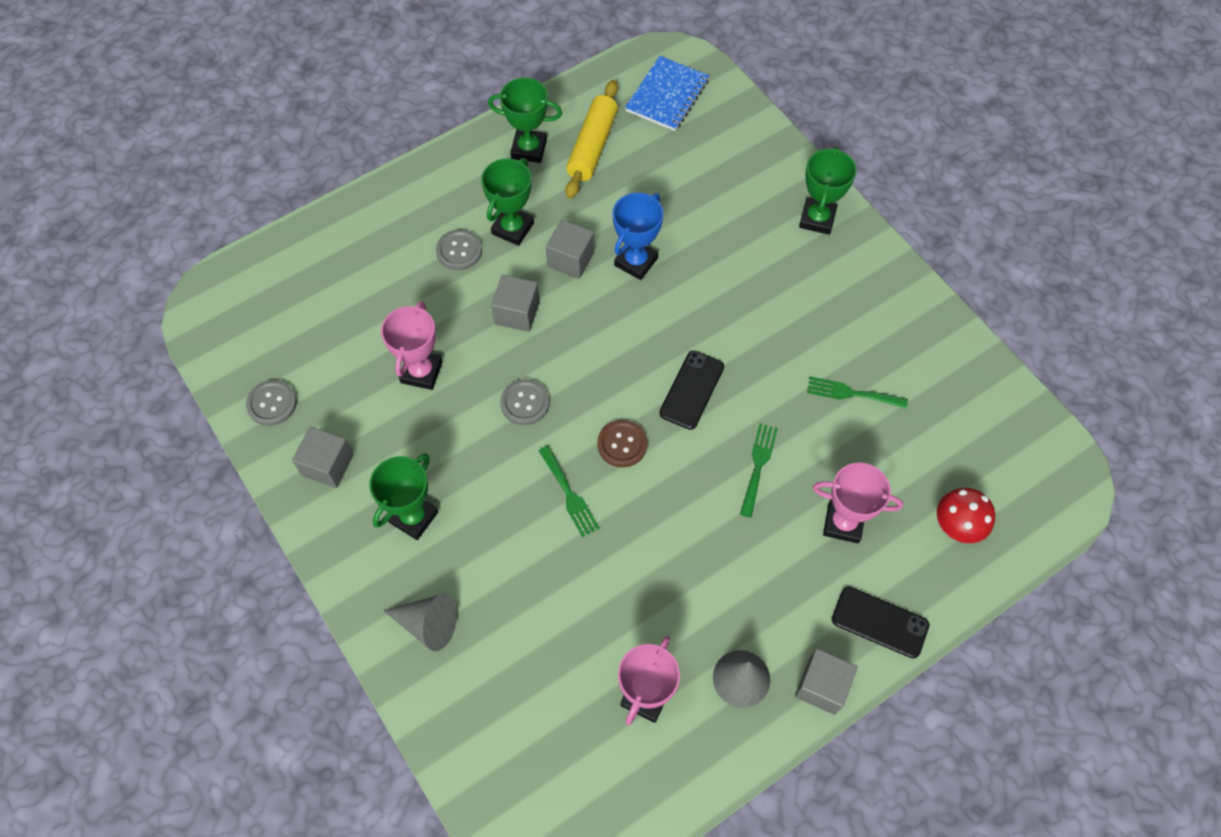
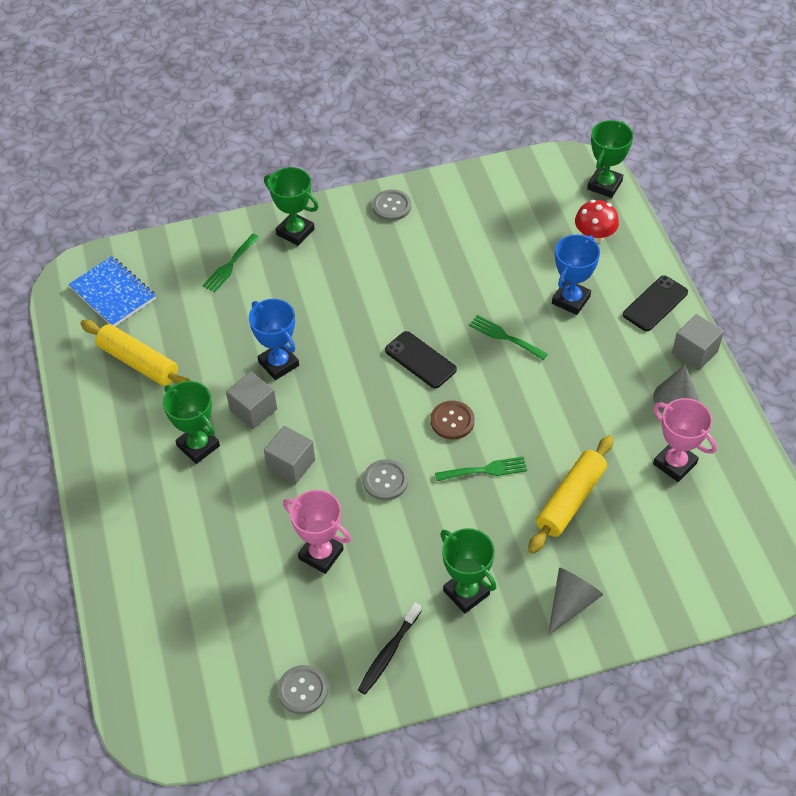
camera: 70 degrees left, 10 degrees down
grey cube [292,427,354,488] -> black toothbrush [358,602,421,694]
grey button [436,229,482,270] -> grey button moved to [372,190,411,221]
green trophy [488,77,562,163] -> green trophy moved to [587,120,633,198]
green fork [807,376,908,409] -> green fork moved to [202,234,260,292]
pink trophy [813,462,903,544] -> blue trophy [552,235,600,315]
none -> yellow rolling pin [528,435,614,554]

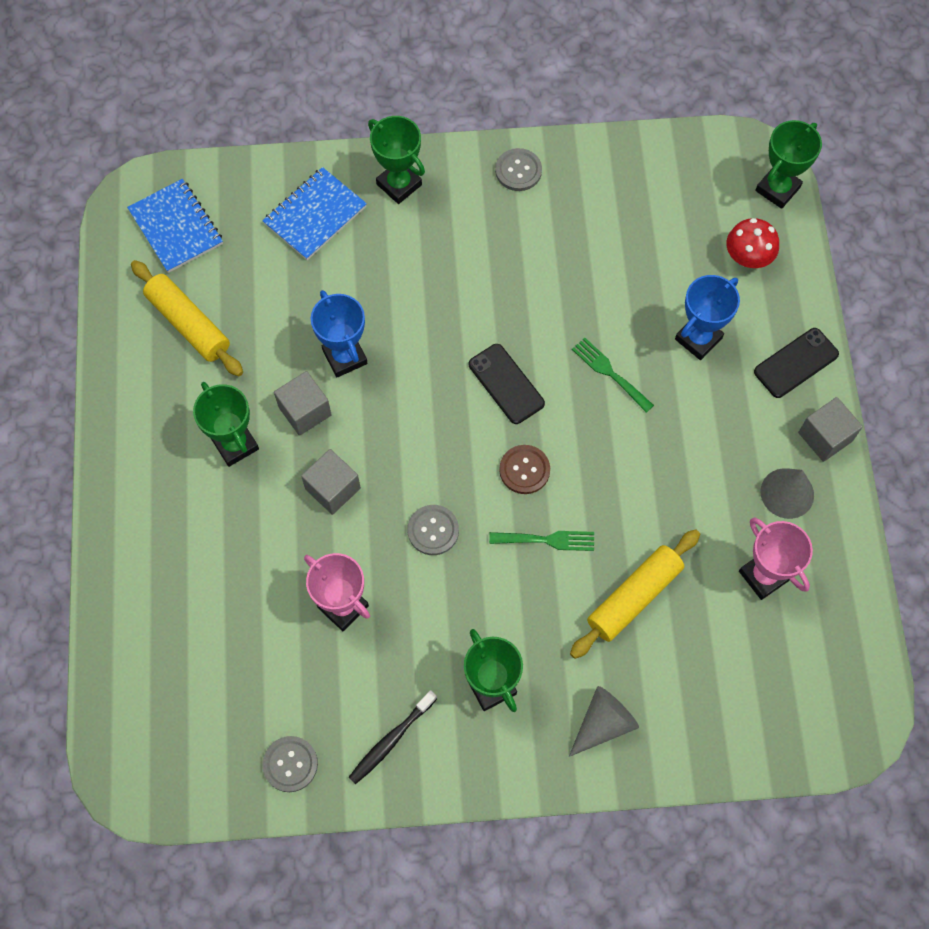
camera: 10 degrees right, 15 degrees up
green fork [202,234,260,292] -> blue notebook [262,167,367,260]

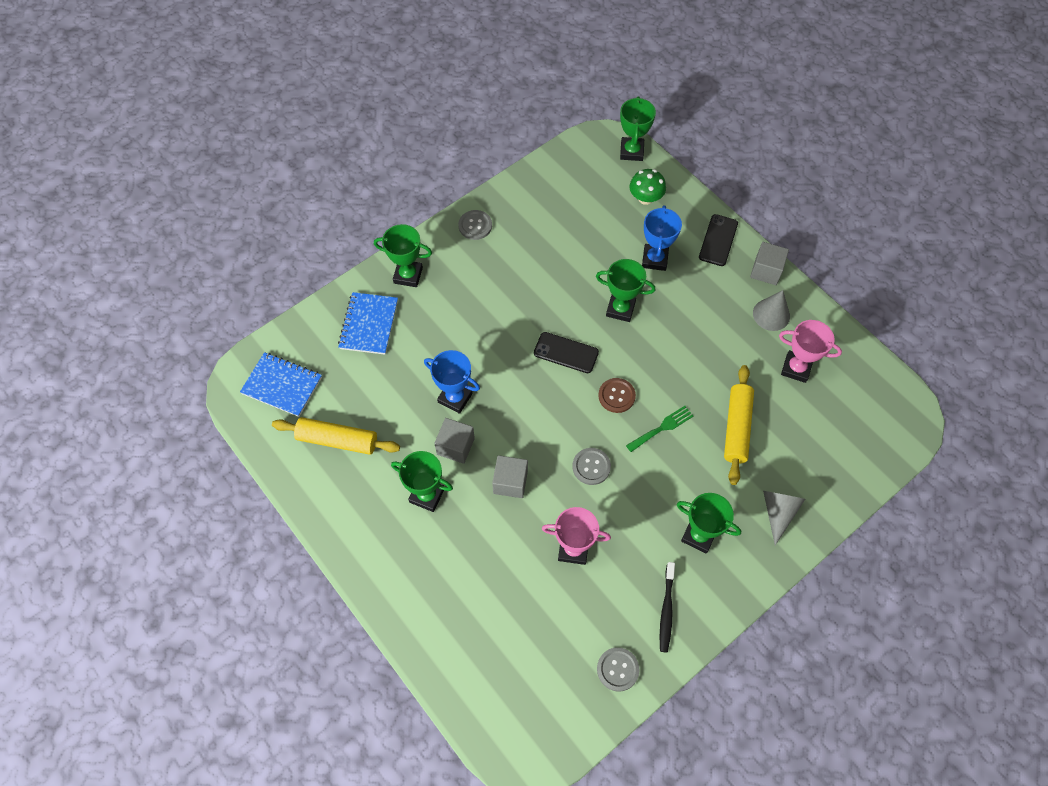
camera: 35 degrees left, 5 degrees down
green fork [572,338,654,413] -> green trophy [596,259,655,322]
red mushroom [726,218,779,268] -> green mushroom [629,169,666,205]

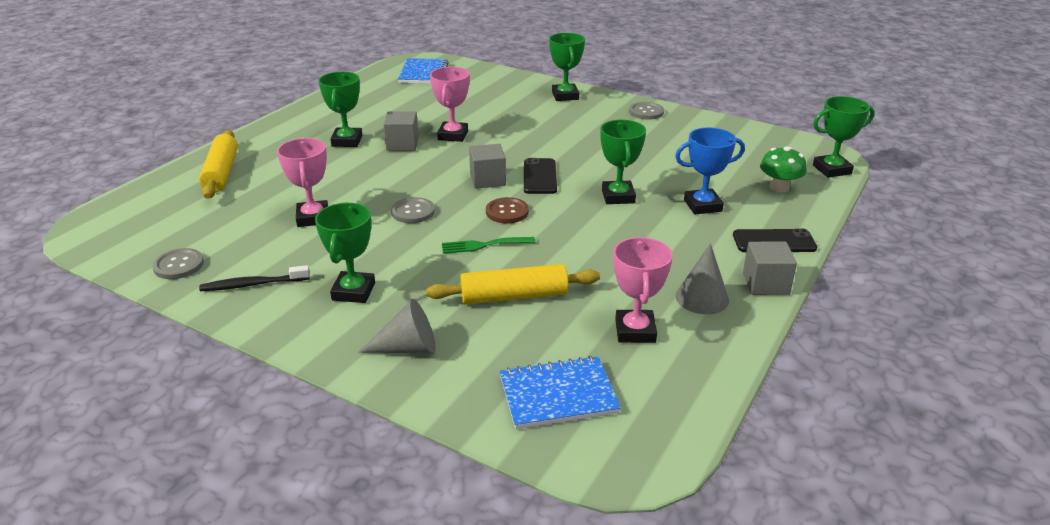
camera: 70 degrees right, 30 degrees down
yellow rolling pin [272,417,400,455] -> yellow rolling pin moved to [199,130,238,199]
blue notebook [338,292,398,355] -> blue notebook moved to [500,356,621,429]
blue trophy [424,350,480,414] -> pink trophy [430,67,470,142]
grey cube [492,455,528,498] -> grey cube moved to [469,144,506,189]
green fork [626,406,693,452] -> green fork turned 135 degrees clockwise [442,237,535,254]

